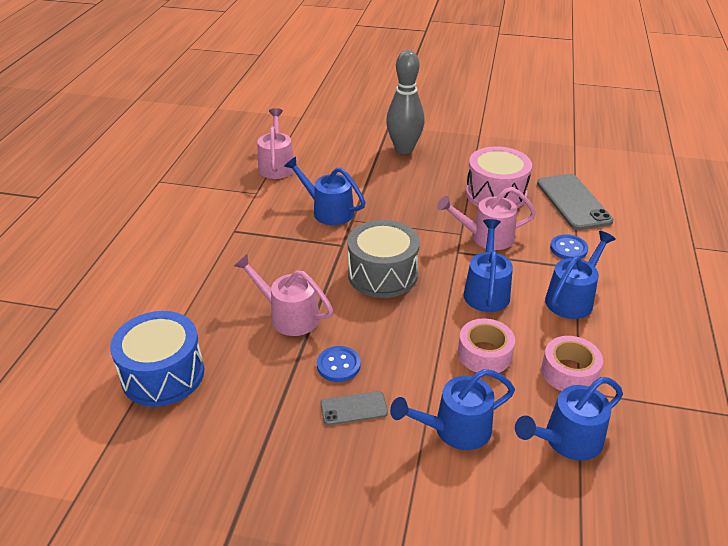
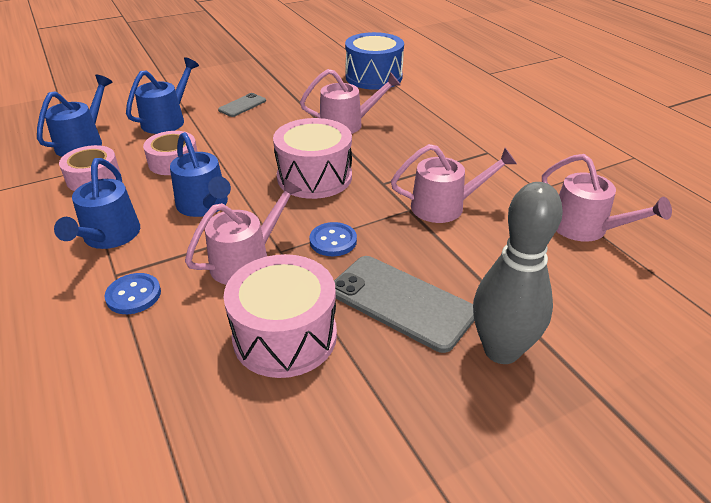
camera: 140 degrees right, 0 degrees up
blue watering can [284,157,366,225] -> pink watering can [391,144,517,223]
blue button [317,346,361,382] -> blue button moved to [309,222,357,256]
grey drum [347,220,420,298] -> pink drum [273,118,352,199]
grey phone [537,174,614,230] -> grey phone moved to [334,256,474,353]

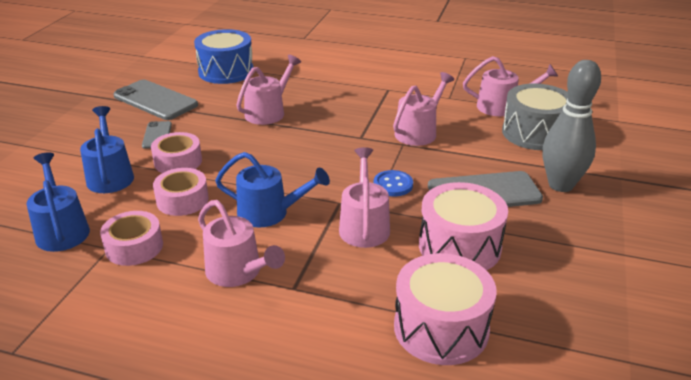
camera: 45 degrees left, 5 degrees down
blue watering can [54,158,140,249] -> pink watering can [198,200,285,287]
blue button [105,273,161,314] -> none
pink drum [273,118,352,199] -> pink drum moved to [394,253,497,365]
none -> grey phone [113,80,198,120]
none -> pink tape [151,132,202,173]
none -> grey drum [502,83,568,150]

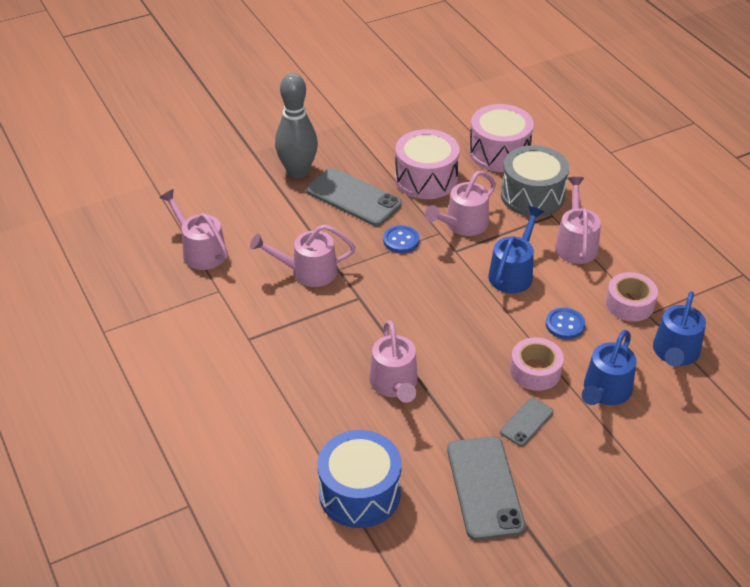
camera: 135 degrees left, 10 degrees up
pink tape [153,168,209,216] -> blue button [546,308,585,339]
blue watering can [215,152,330,228] -> blue watering can turned 60 degrees clockwise [488,206,544,293]
pink watering can [236,55,301,125] -> pink watering can turned 90 degrees counterclockwise [369,320,418,403]
grey drum [502,83,568,150] -> grey drum moved to [501,145,569,217]

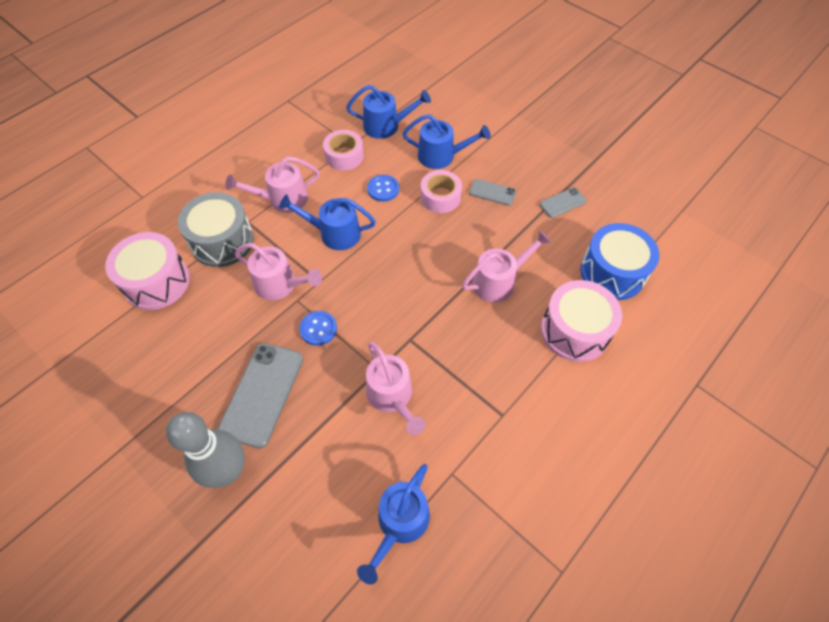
camera: 110 degrees left, 15 degrees up
pink watering can [159,189,228,270] -> blue watering can [357,464,430,584]
pink drum [395,129,460,199] -> pink drum moved to [541,280,622,362]
grey phone [447,436,526,540] -> grey phone [539,187,587,218], size x0.52

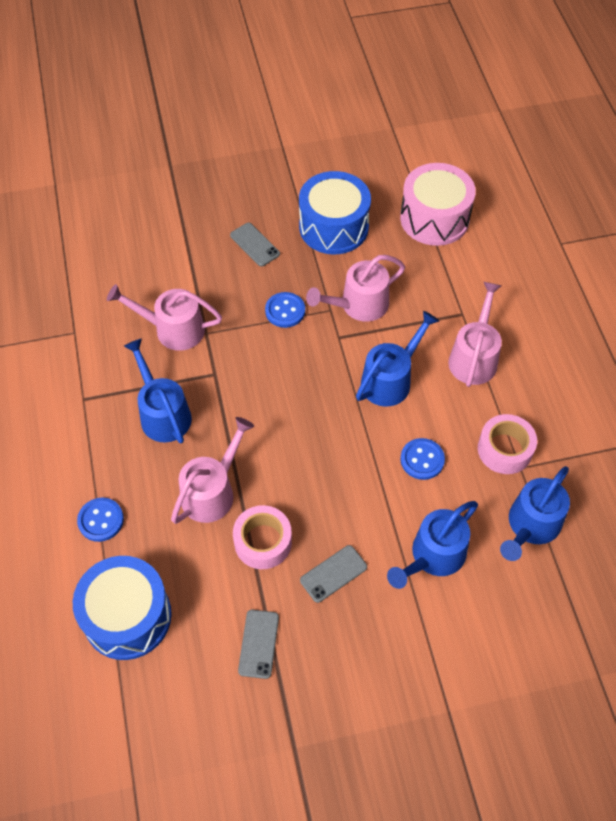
camera: 125 degrees right, 0 degrees up
grey bowling pin [166,412,245,488] -> none
grey drum [178,192,254,267] -> none
grey phone [218,343,303,448] -> grey phone [230,223,280,267], size x0.52
blue watering can [357,464,430,584] -> blue watering can moved to [124,338,192,443]
pink tape [420,170,462,213] -> pink tape moved to [233,505,292,569]
pink watering can [462,230,551,302] -> pink watering can turned 150 degrees counterclockwise [171,417,254,524]
pink drum [541,280,622,362] -> blue button [77,498,124,542]
none -> blue drum [299,171,371,254]

